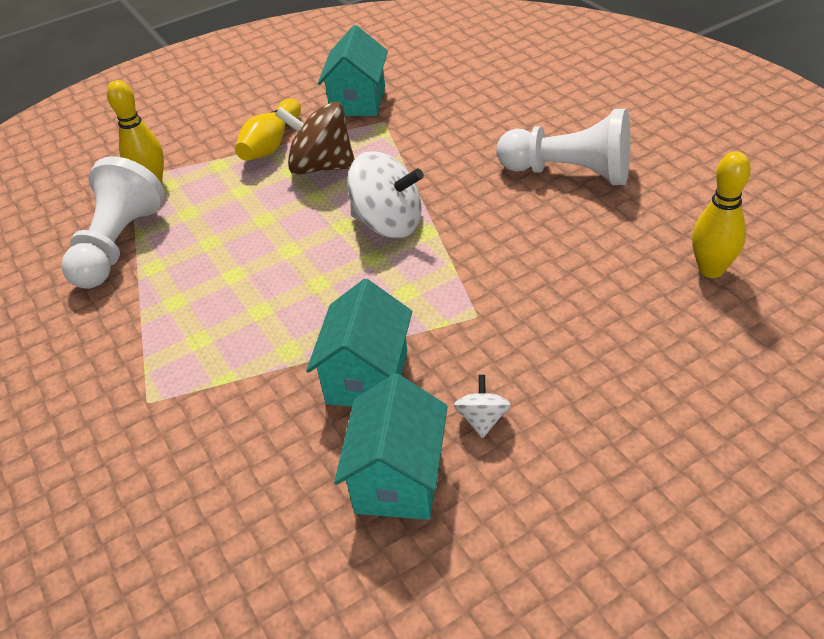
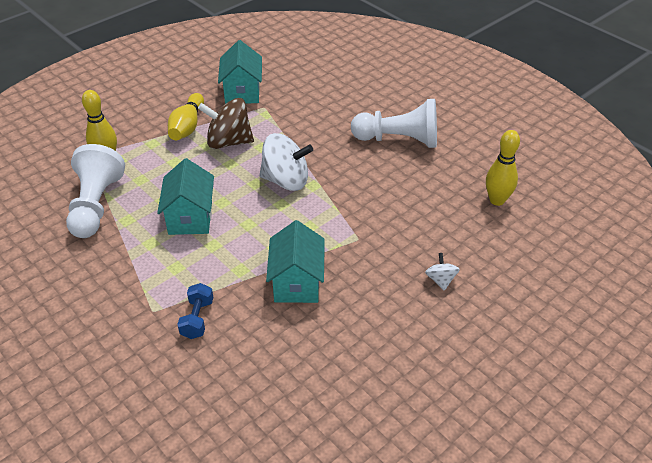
camera: 15 degrees left, 0 degrees up
turquoise house [334,373,448,520] -> turquoise house moved to [157,158,214,235]
white spinning top [454,375,511,438] -> white spinning top moved to [425,253,460,291]
none -> blue dumbbell [177,283,214,339]

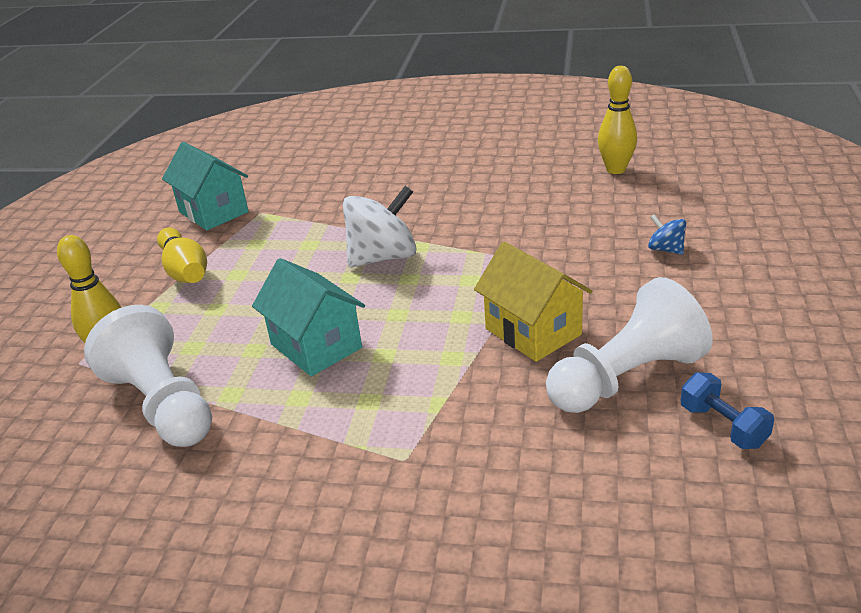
camera: 35 degrees left, 10 degrees down
blue dumbbell [177,283,214,339] -> blue dumbbell moved to [681,372,774,449]
brown spinning top [198,98,254,149] -> none
turquoise house [266,220,325,303] -> yellow house [474,242,592,362]
white pawn [351,99,437,148] -> white pawn moved to [546,277,713,413]
white spinning top [425,253,460,291] -> blue spinning top [648,214,686,255]

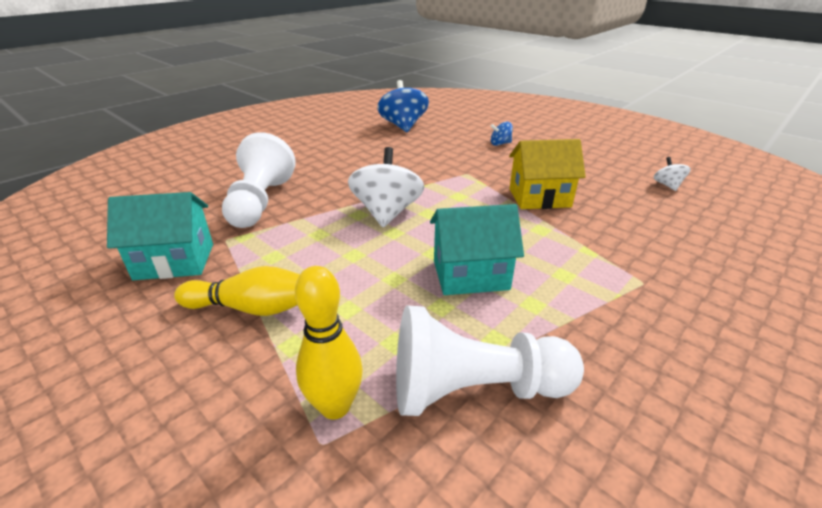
camera: 60 degrees left, 0 degrees up
white pawn [546,277,713,413] -> white pawn moved to [222,132,296,228]
yellow bowling pin [598,66,637,174] -> blue spinning top [377,80,429,132]
blue dumbbell [681,372,774,449] -> white spinning top [654,157,691,191]

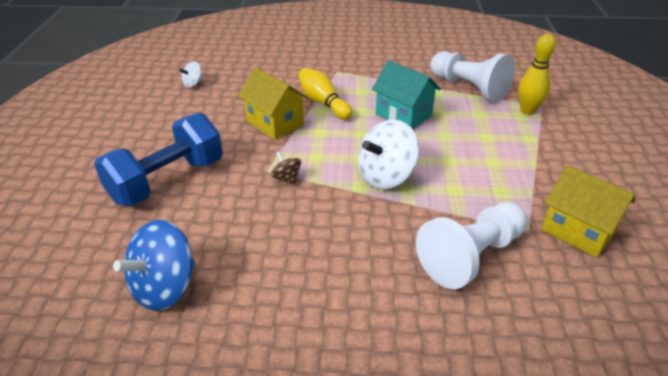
camera: 130 degrees left, 5 degrees up
turquoise house [107,192,213,280] -> yellow house [541,165,635,258]
yellow bowling pin [174,266,300,316] -> yellow bowling pin moved to [298,68,352,120]
blue spinning top [491,122,513,146] -> blue dumbbell [94,113,223,206]
none -> brown spinning top [271,151,301,185]

